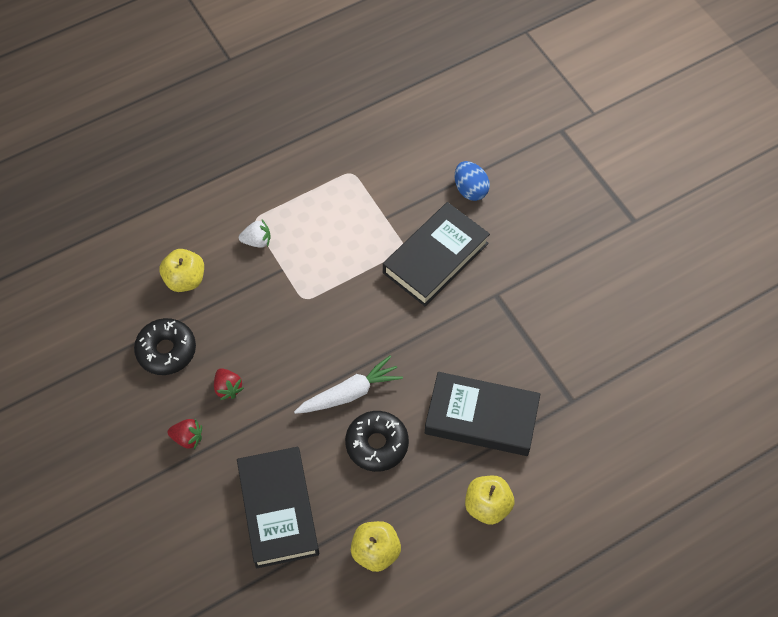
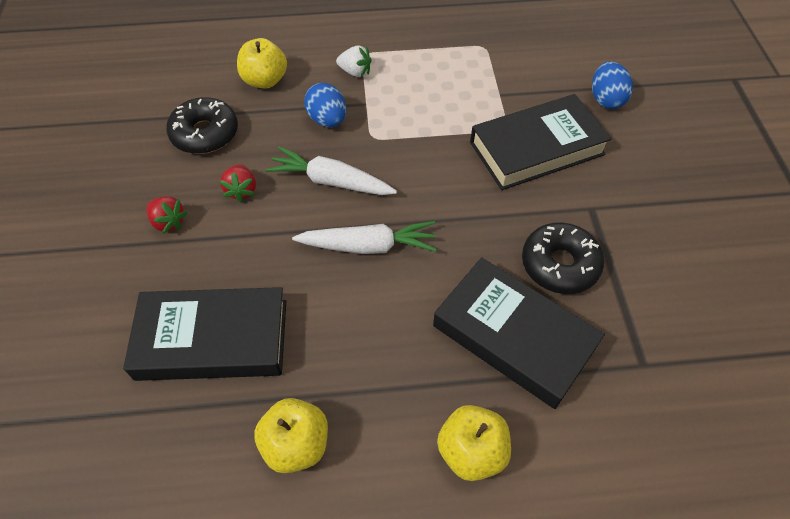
camera: 25 degrees right, 5 degrees down
black book [237,447,319,569] -> black book turned 75 degrees clockwise [123,287,286,381]
black donut [345,411,409,472] -> black donut moved to [522,222,604,294]
none -> white carrot [266,147,397,195]
none -> blue egg [304,83,346,127]

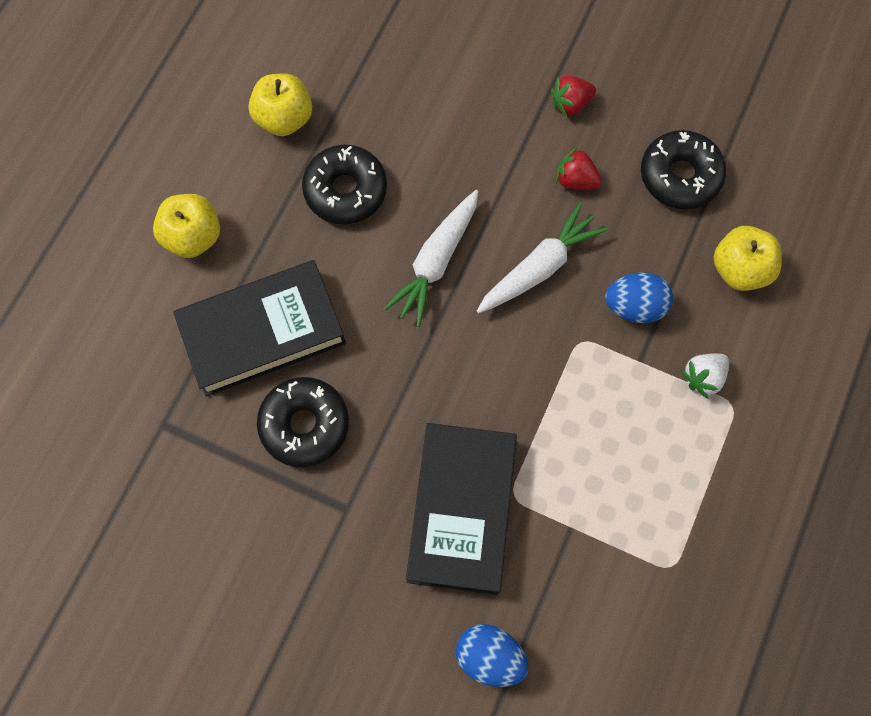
camera: 120 degrees right, 15 degrees up
black book [123,287,286,381] -> none
none -> black donut [302,145,387,224]

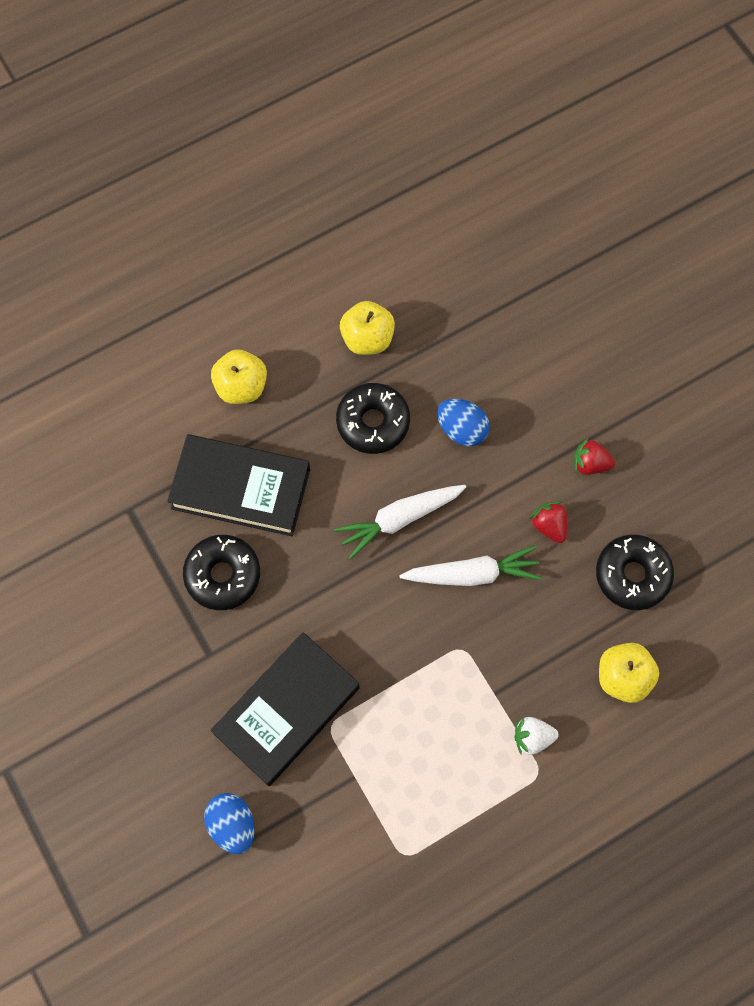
camera: 35 degrees right, 0 degrees up
blue egg [605,273,673,323] -> blue egg moved to [437,399,490,447]

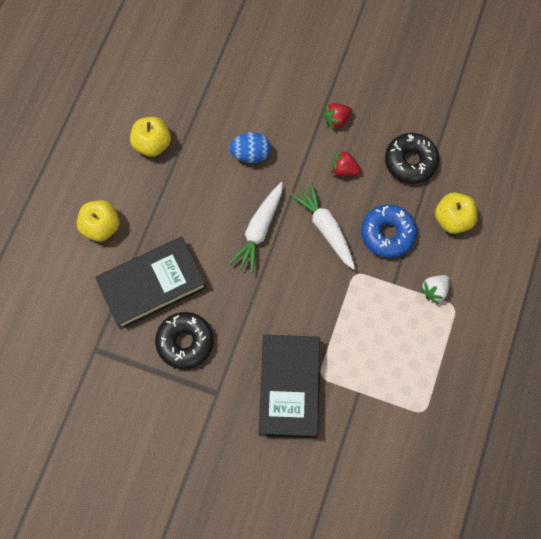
camera: 40 degrees left, 0 degrees up
blue egg [204,793,255,854] -> none
black donut [336,383,410,454] -> none
white carrot [399,545,542,586] -> white carrot turned 75 degrees counterclockwise [290,182,355,270]
none -> blue donut [361,205,417,258]

